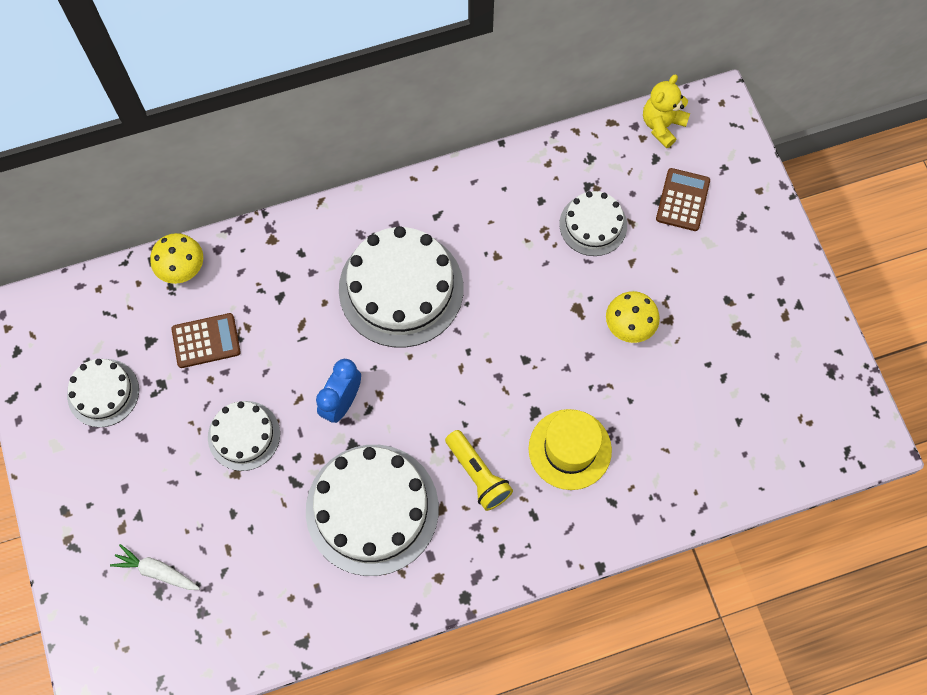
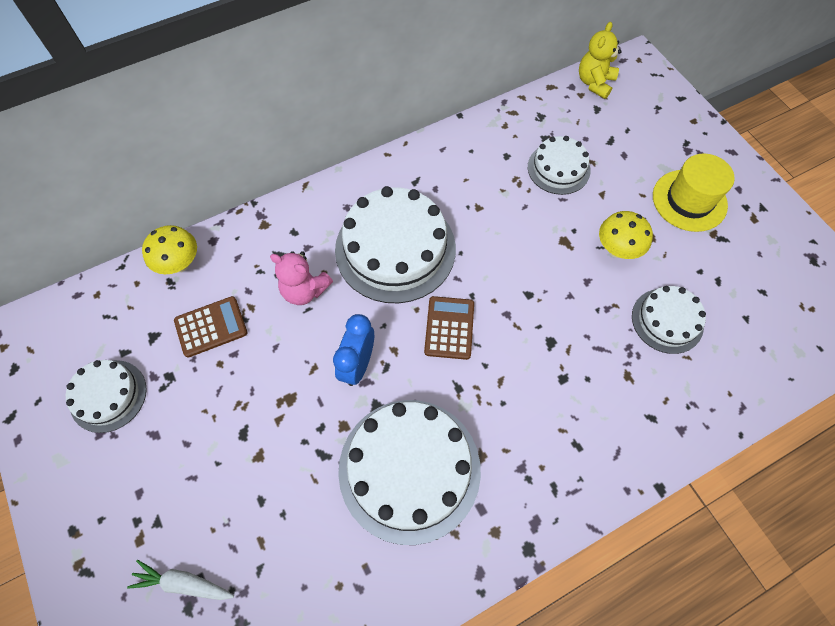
camera: 10 degrees left, 5 degrees down
white cake [208,401,280,471] -> white cake moved to [632,286,706,354]
yellow flashlight [445,430,513,511] -> none
yellow hat [529,409,612,490] -> yellow hat moved to [653,153,735,232]
brown calculator [656,168,710,231] -> brown calculator moved to [424,296,474,360]
none -> pink teddy bear [270,251,333,305]

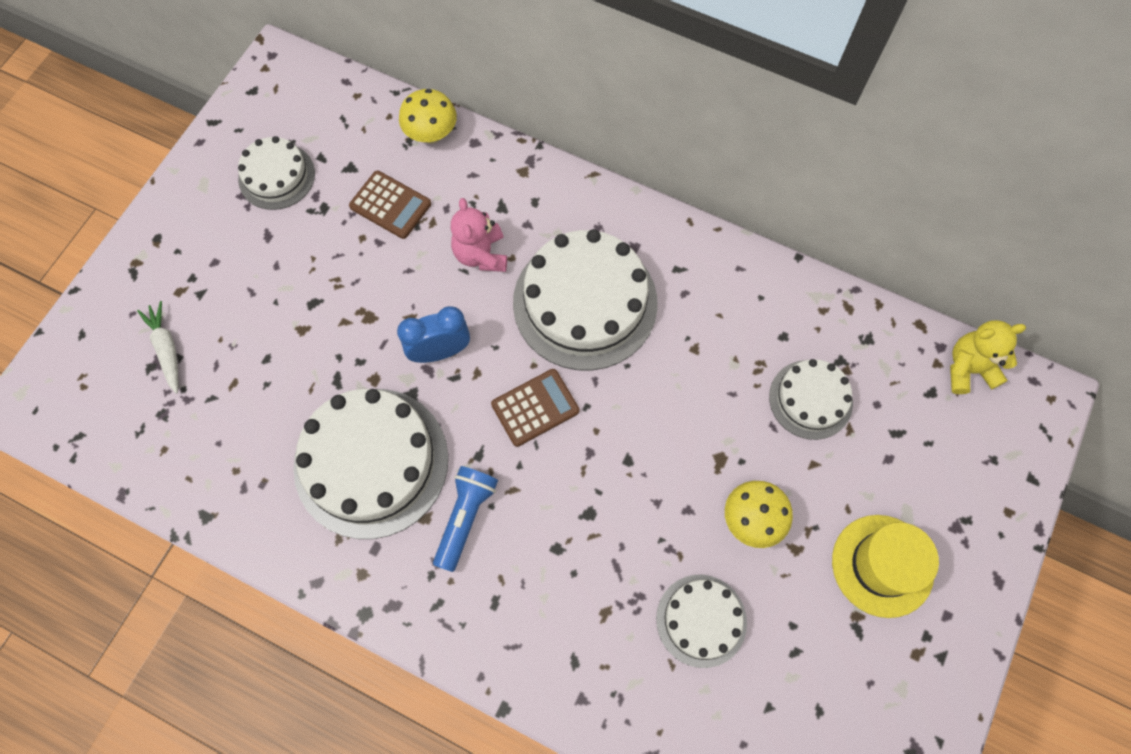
camera: 55 degrees right, 5 degrees up
none -> blue flashlight [433,466,498,572]

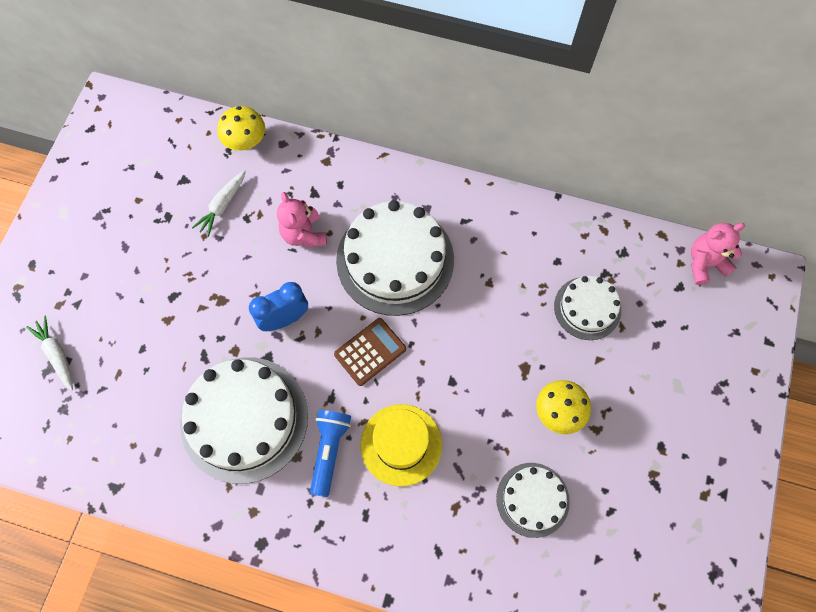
camera: 10 degrees left, 0 degrees up
white cake [238,136,315,210] -> none
brown calculator [349,171,431,239] -> white carrot [192,170,246,237]
yellow hat [832,515,939,618] -> yellow hat moved to [360,404,442,487]
yellow teddy bear [950,320,1026,394] -> pink teddy bear [691,223,745,285]

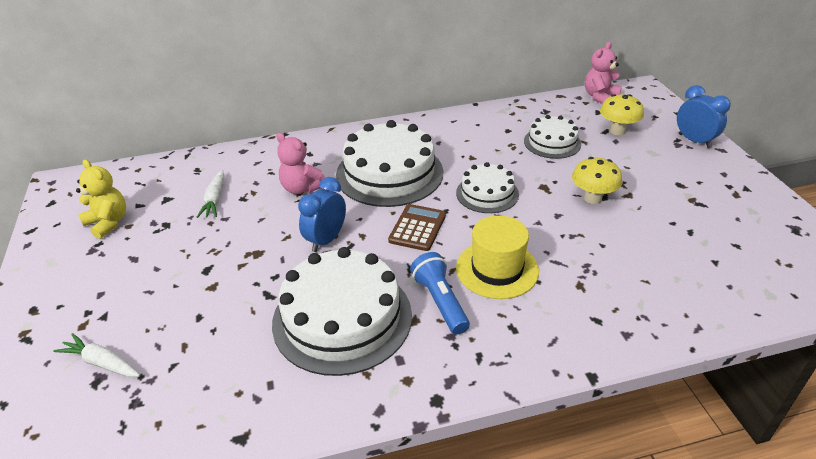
camera: 30 degrees left, 30 degrees down
yellow mushroom [217,106,265,150] -> yellow mushroom moved to [600,94,644,135]
white cake [496,463,570,538] -> white cake moved to [456,162,519,213]
none -> yellow teddy bear [76,159,126,239]
none -> blue clock [677,85,731,148]

